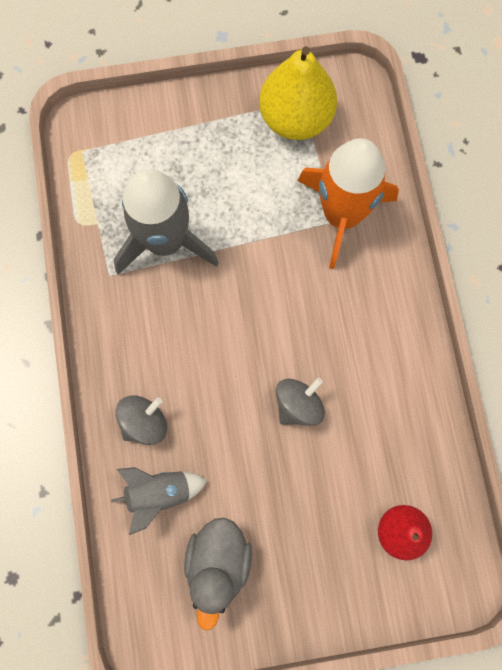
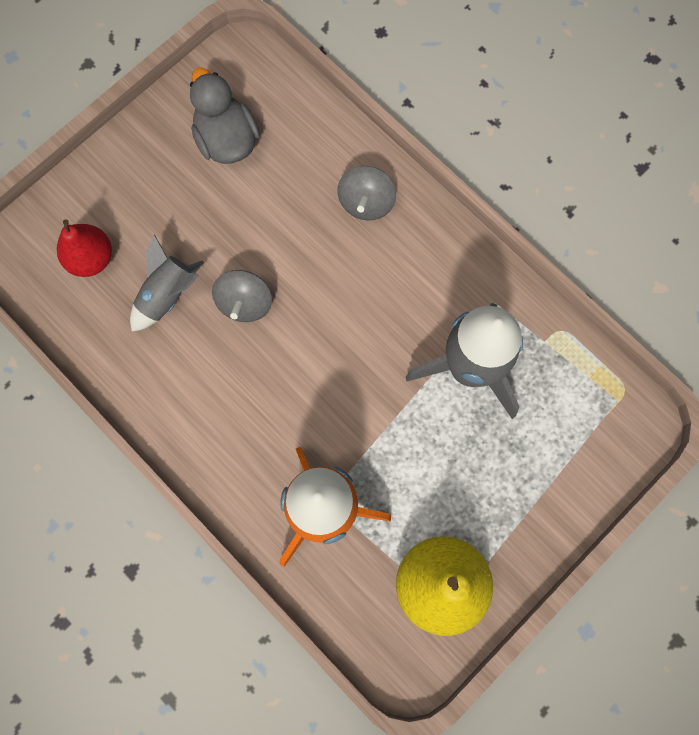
camera: 145 degrees right, 0 degrees up
grey rocket [111,467,208,535] -> grey rocket moved to [130,234,204,332]

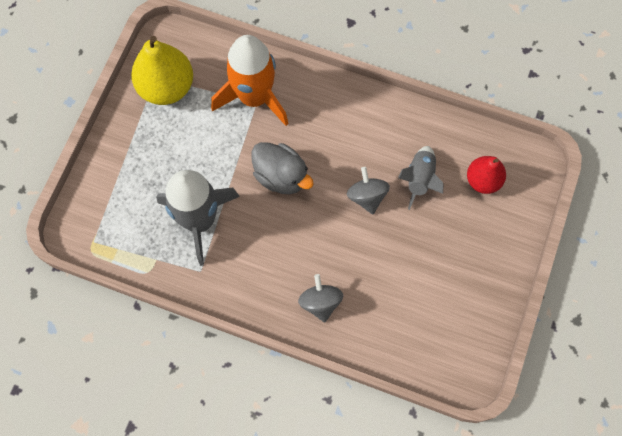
camera: 155 degrees right, 5 degrees down
grey duck [190,67,260,164] -> grey duck moved to [251,142,314,194]

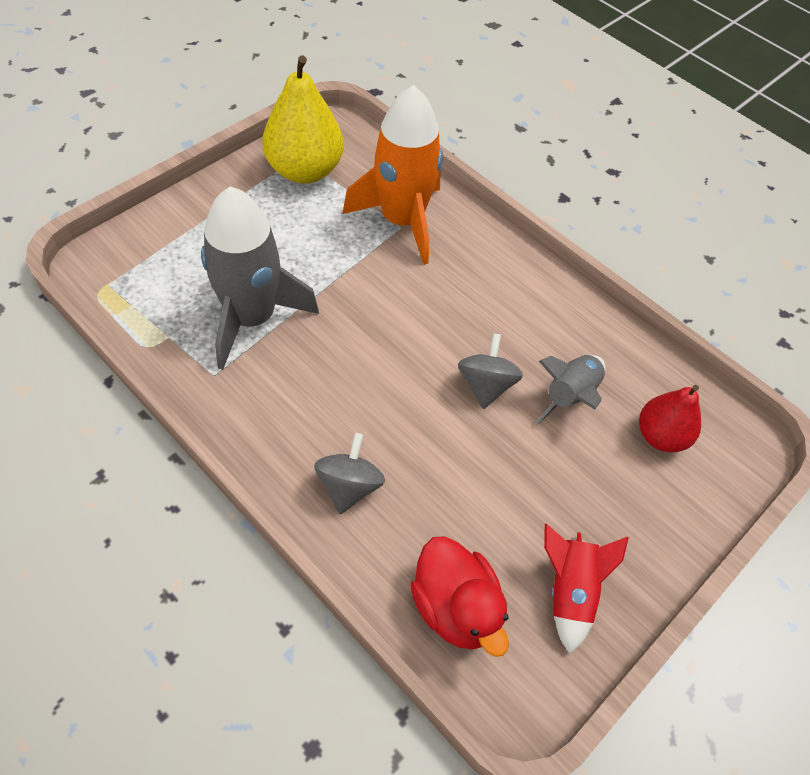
camera: 20 degrees right, 15 degrees down
grey duck [251,142,314,194] -> none
none -> red duck [410,536,509,657]
none -> red rocket [544,524,629,654]

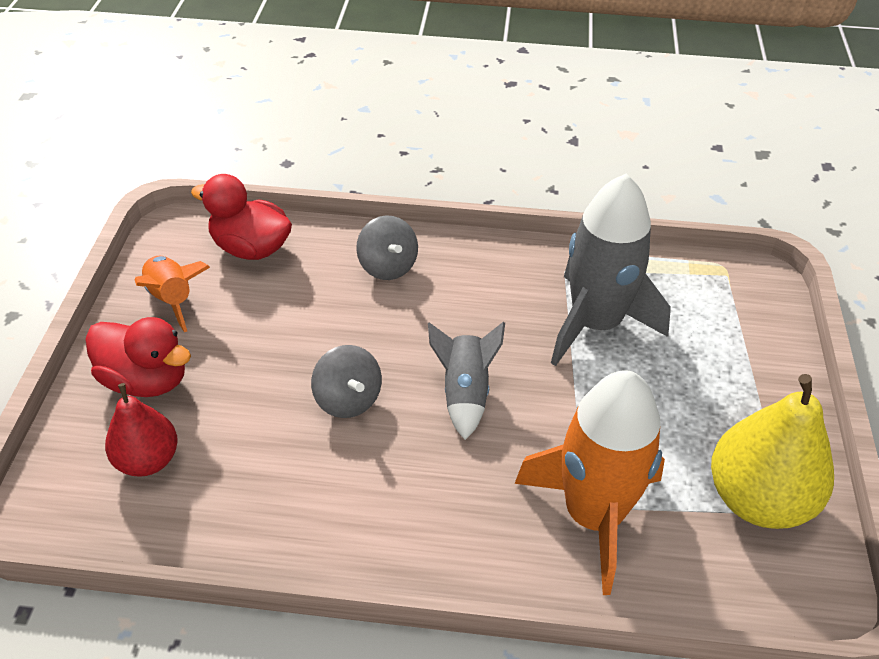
camera: 145 degrees right, 10 degrees down
grey rocket [535,355,605,425] -> grey rocket moved to [428,322,505,440]
red rocket [544,524,629,654] -> orange rocket [135,256,210,332]
none -> red duck [85,317,191,397]

